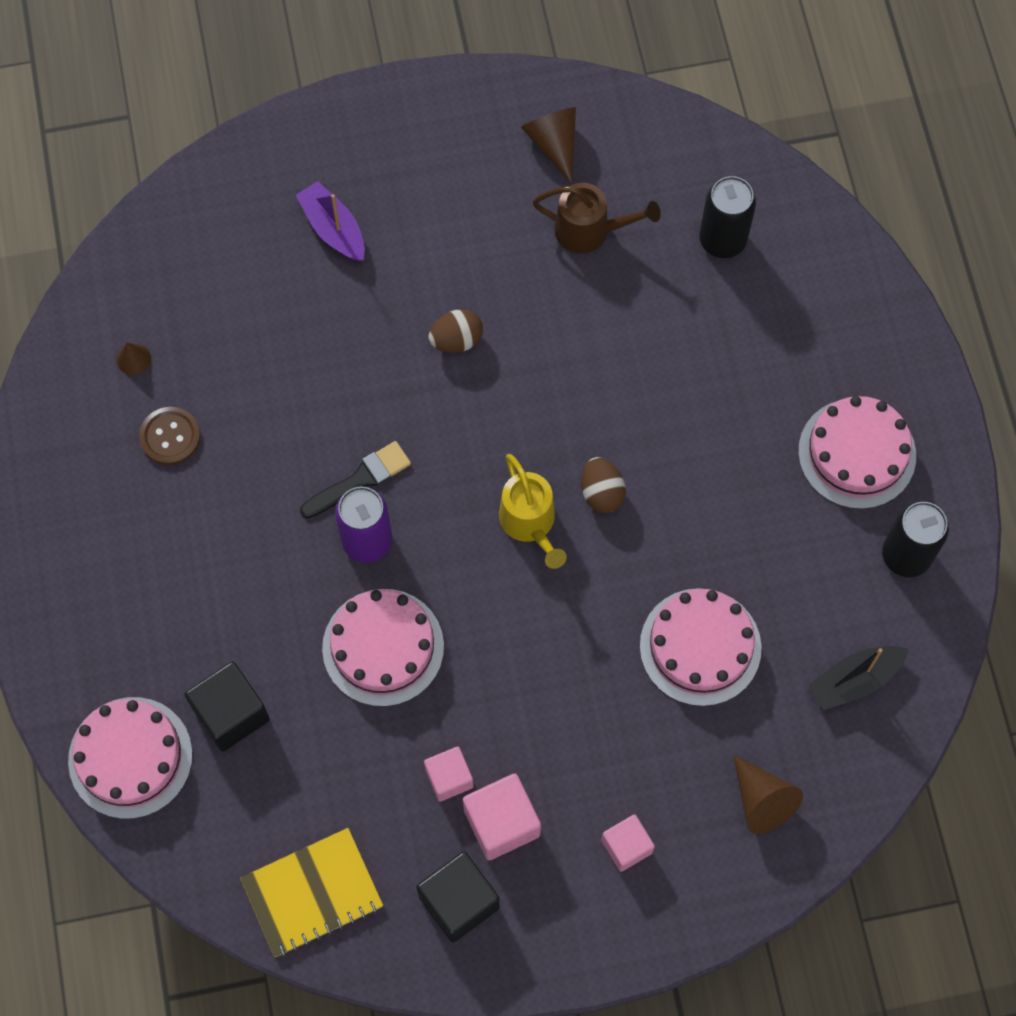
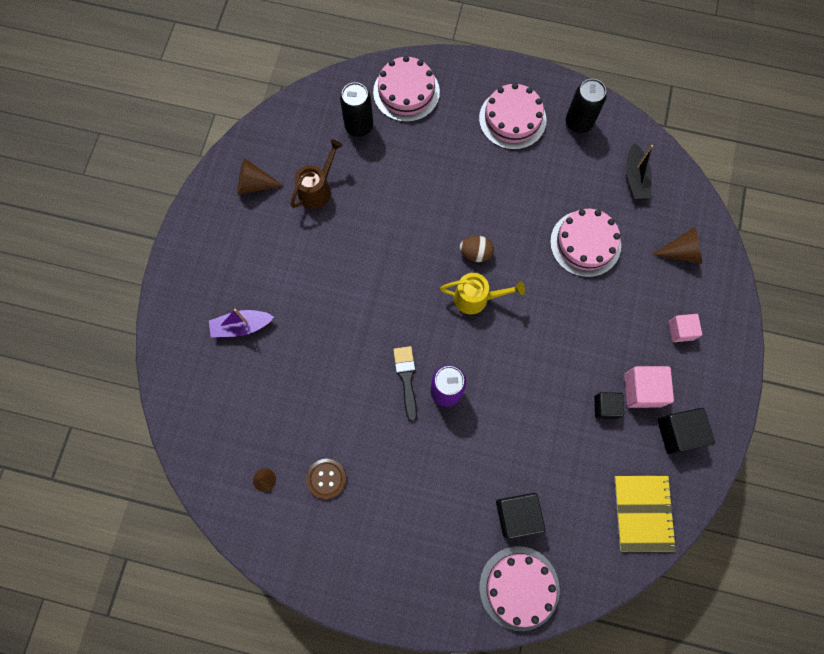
camera: 65 degrees left, 5 degrees up
pink cake [322,589,444,707] -> pink cake moved to [373,56,440,122]
pink cube [424,747,473,802] -> black cube [594,392,624,419]
brown egg [428,309,483,353] -> none

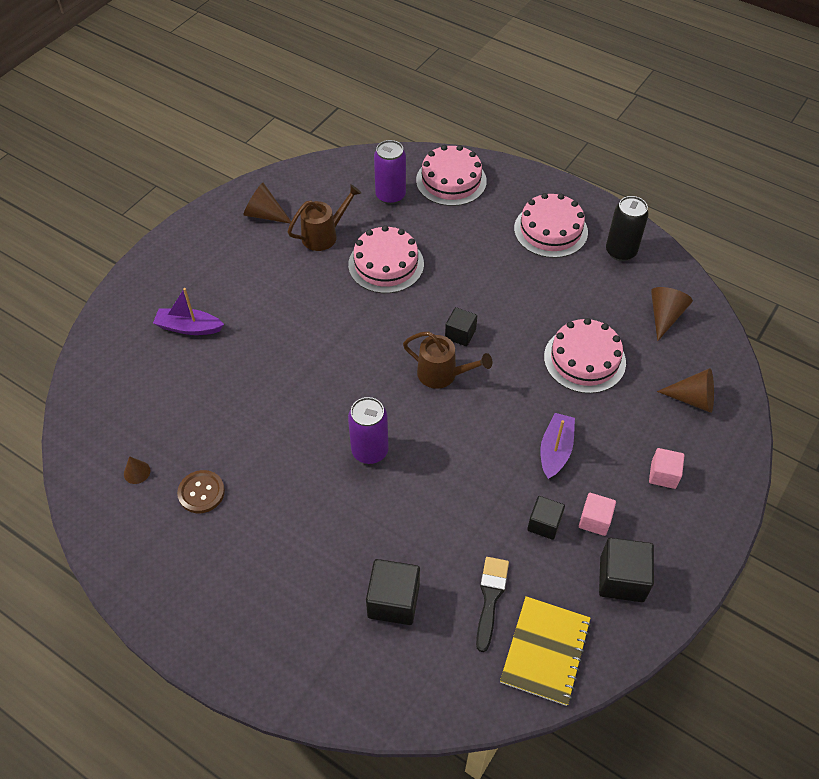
camera: 20 degrees right, 20 degrees down
black can [340,82,373,137] -> purple can [374,140,406,204]
black brush [393,346,417,422] -> black brush moved to [476,557,509,652]
yellow watering can [440,273,525,314] -> brown watering can [403,331,493,389]
brown egg [459,236,494,262] -> black cube [445,307,477,346]
pink cake [479,546,560,631] -> pink cake moved to [348,225,424,293]
pink cube [624,366,674,408] -> pink cube [579,493,616,536], size x0.65
black boat [626,143,653,199] -> brown cone [651,287,693,341]
none -> purple boat [540,413,575,479]

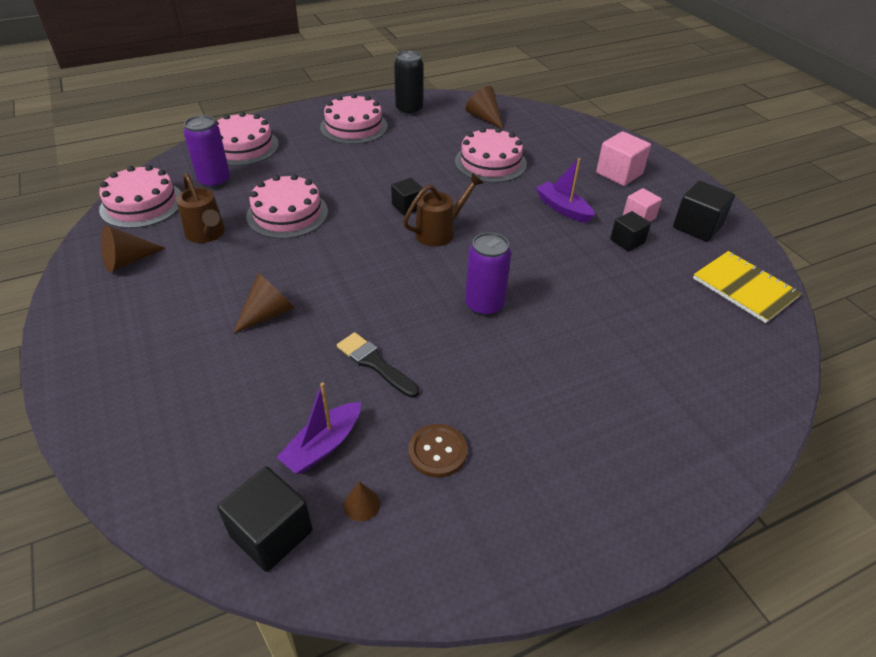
camera: 60 degrees left, 10 degrees down
purple boat [153,288,224,335] -> purple boat moved to [276,382,361,474]
brown watering can [288,184,361,251] -> brown watering can turned 150 degrees clockwise [176,173,225,243]
black cube [366,559,420,625] -> black cube moved to [217,466,313,572]
black brush [476,557,509,652] -> black brush moved to [337,332,419,398]
pink cube [649,448,684,489] -> pink cube [596,131,651,186], size x1.55
brown cone [657,368,714,413] -> brown cone moved to [233,273,295,334]
none -> pink cake [99,165,181,228]

